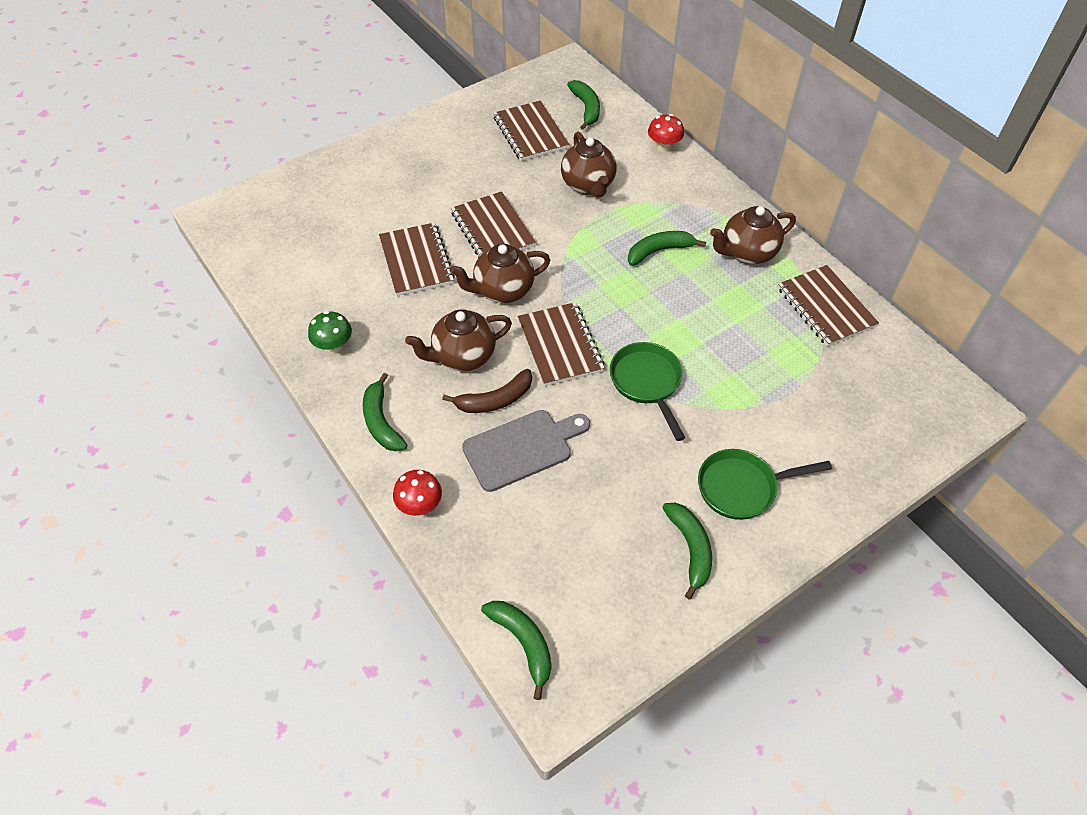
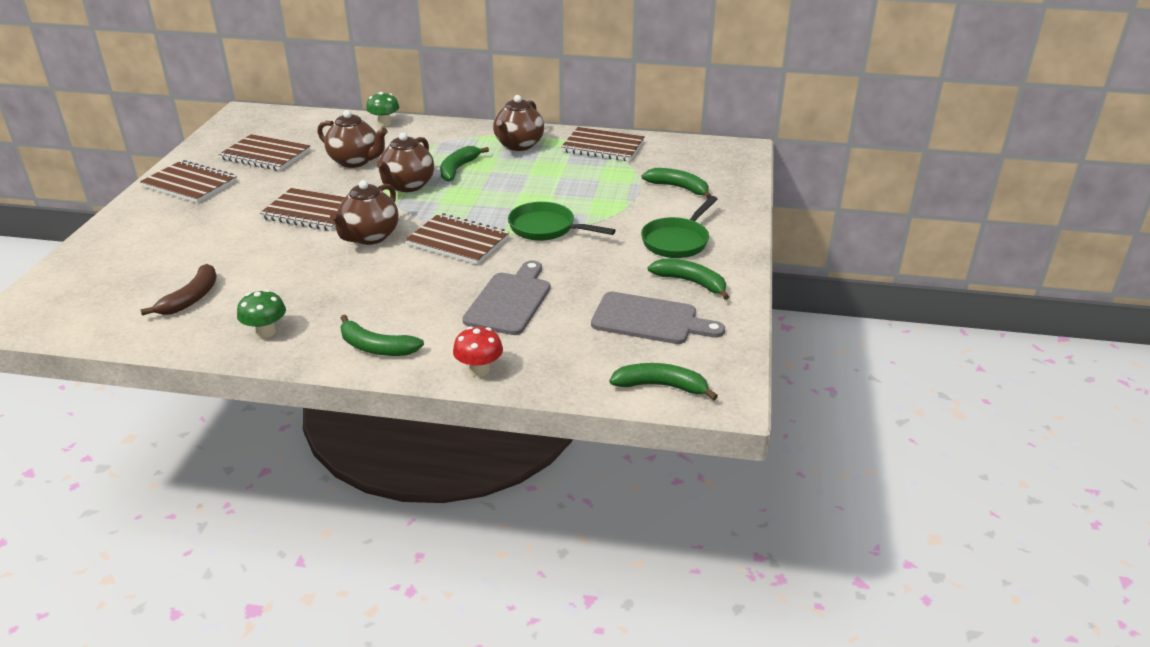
camera: 45 degrees left, 20 degrees down
brown notebook [379,223,455,296] -> brown notebook moved to [140,160,237,203]
brown teapot [405,309,512,371] -> brown teapot moved to [376,132,434,192]
brown banana [442,369,532,413] -> brown banana moved to [140,264,217,316]
green banana [567,80,600,130] -> green banana moved to [641,168,711,199]
red mushroom [648,114,684,152] -> green mushroom [366,92,399,126]
none -> grey cutting board [591,292,725,344]

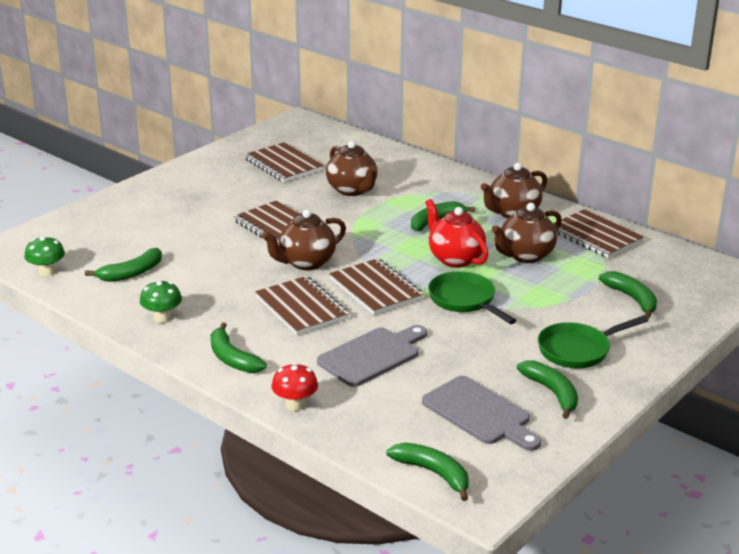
camera: 30 degrees right, 5 degrees down
brown notebook [140,160,237,203] -> brown notebook moved to [255,276,350,335]
brown banana [140,264,217,316] -> green banana [85,248,162,282]
green mushroom [366,92,399,126] -> green mushroom moved to [24,236,65,276]
brown teapot [376,132,434,192] -> brown teapot moved to [492,203,562,263]
none -> red teapot [425,199,488,268]

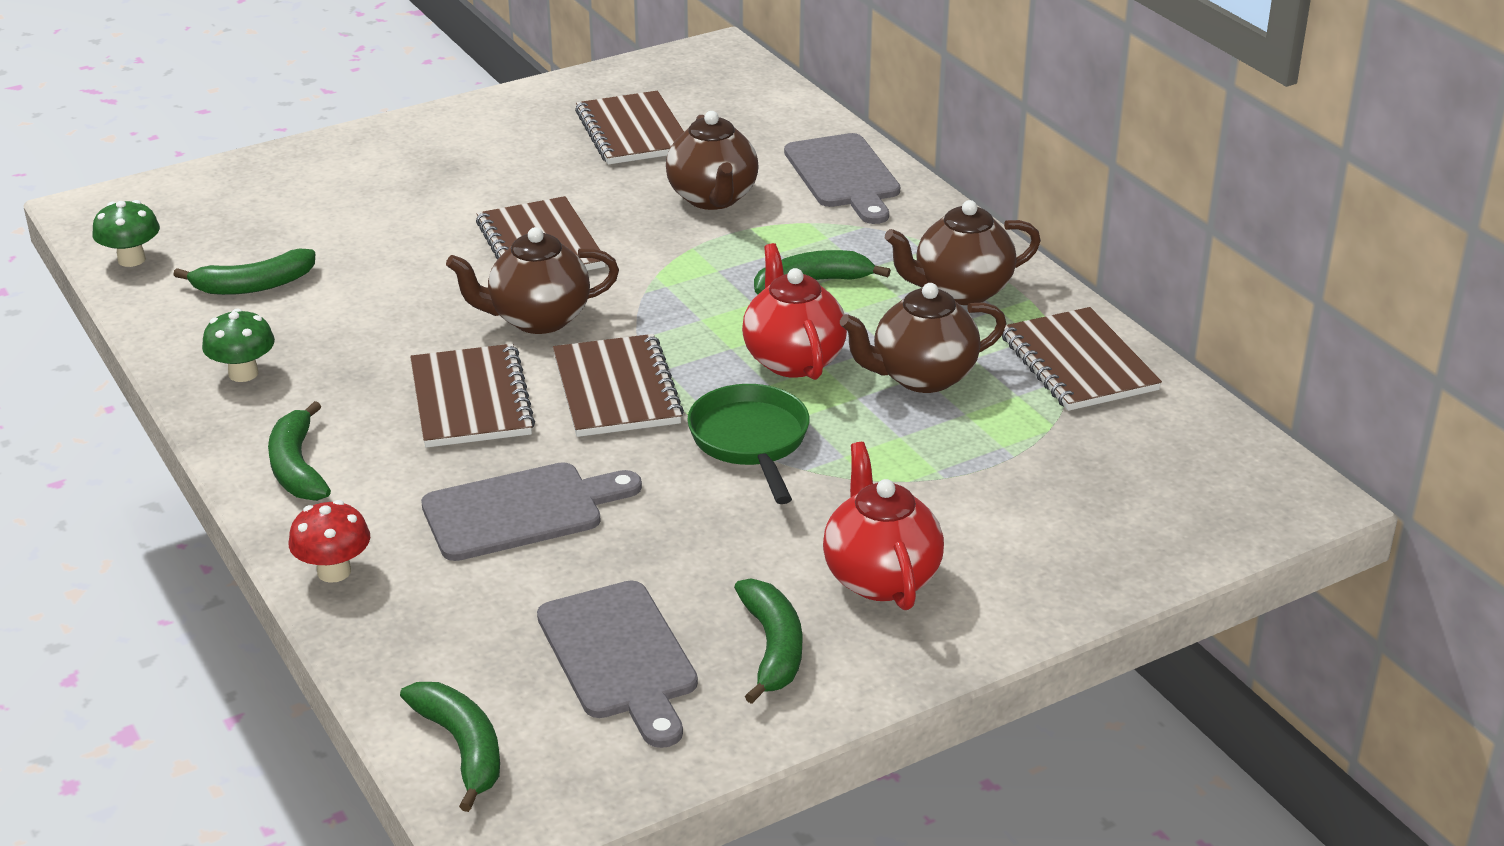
camera: 20 degrees right, 5 degrees up
green pan [538,315,649,368] -> red teapot [823,442,944,610]
green banana [599,271,657,318] -> none
none -> grey cutting board [784,133,900,224]

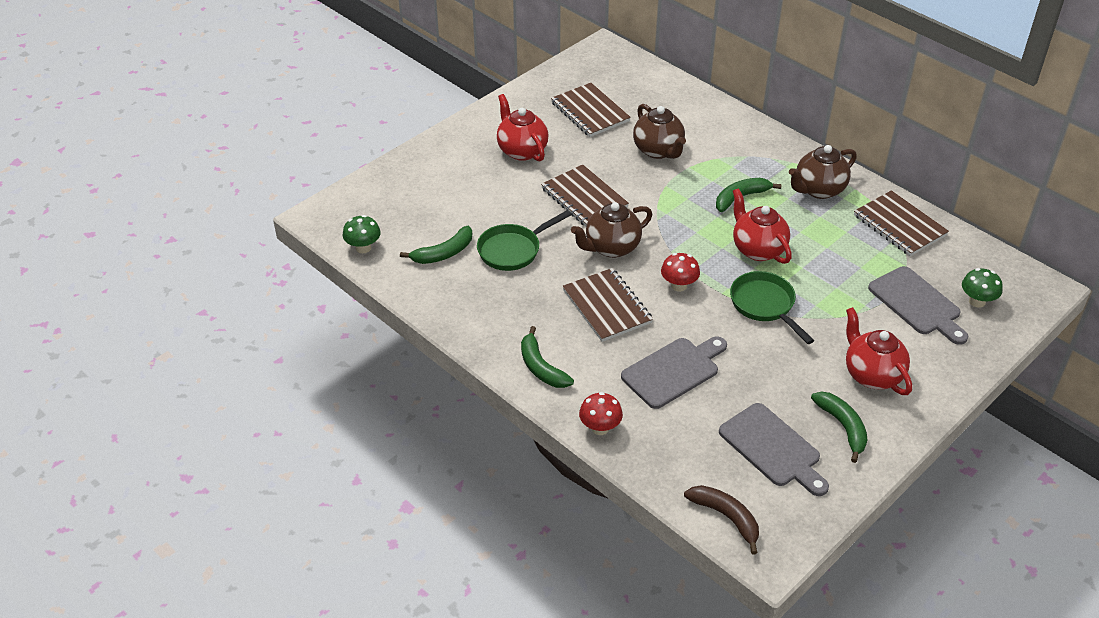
camera: 15 degrees left, 10 degrees up
green mushroom [202,309,275,382] -> green mushroom moved to [962,268,1003,308]
green banana [400,682,500,812] -> brown banana [684,485,759,555]
brown notebook [553,334,684,437] -> red mushroom [661,253,700,292]
grey cutting board [784,133,900,224] -> grey cutting board moved to [868,266,968,345]
brown teapot [840,283,1006,393] -> none
none -> green pan [477,210,572,271]
none -> red teapot [497,94,548,162]

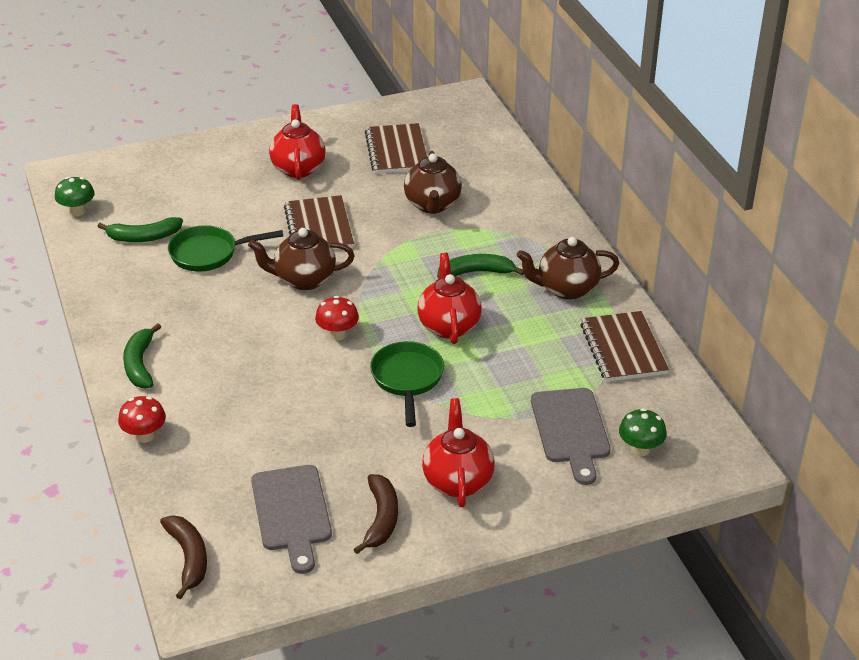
camera: 25 degrees right, 5 degrees down
brown notebook [562,268,653,342] -> none
grey cutting board [621,337,727,409] -> none
green banana [811,392,868,463] -> brown banana [354,474,398,554]

